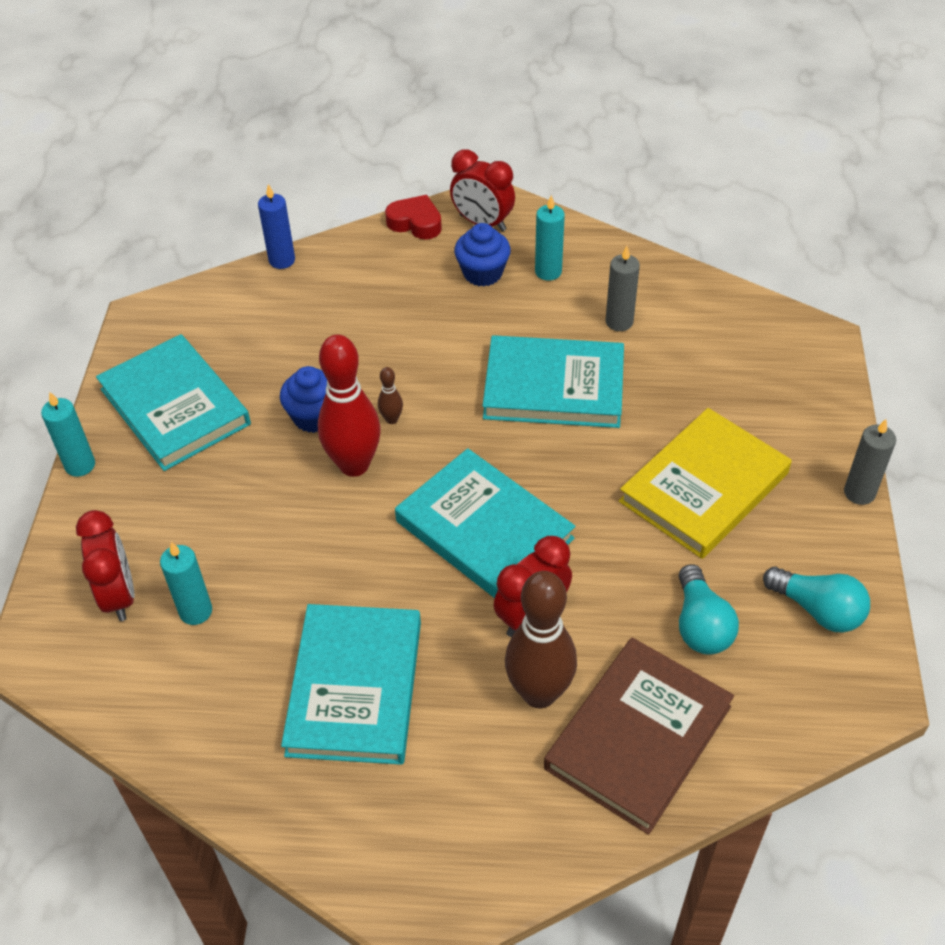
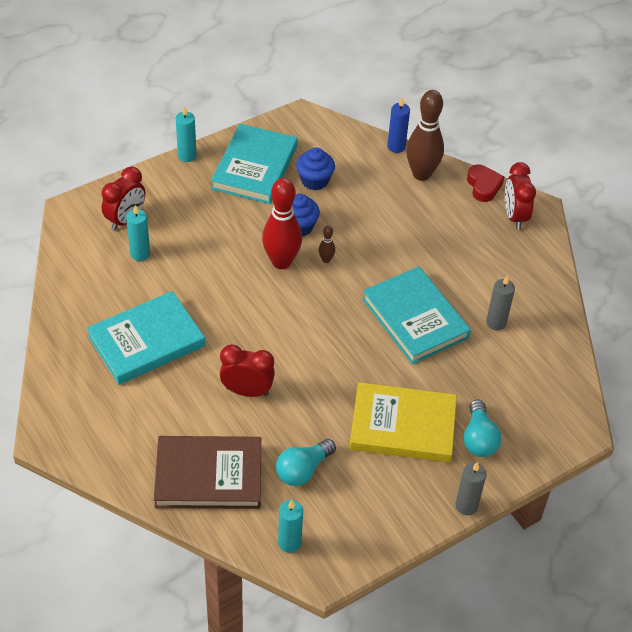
camera: 50 degrees right, 0 degrees up
turquoise book [395,448,575,598] -> none
blue cupcake [454,223,511,287] -> blue cupcake moved to [296,147,335,190]
brown bowling pin [505,571,577,708] -> brown bowling pin moved to [406,90,444,181]
turquoise candle [535,195,565,281] -> turquoise candle moved to [278,500,303,553]
turquoise light bulb [763,567,870,632] -> turquoise light bulb moved to [463,399,502,457]

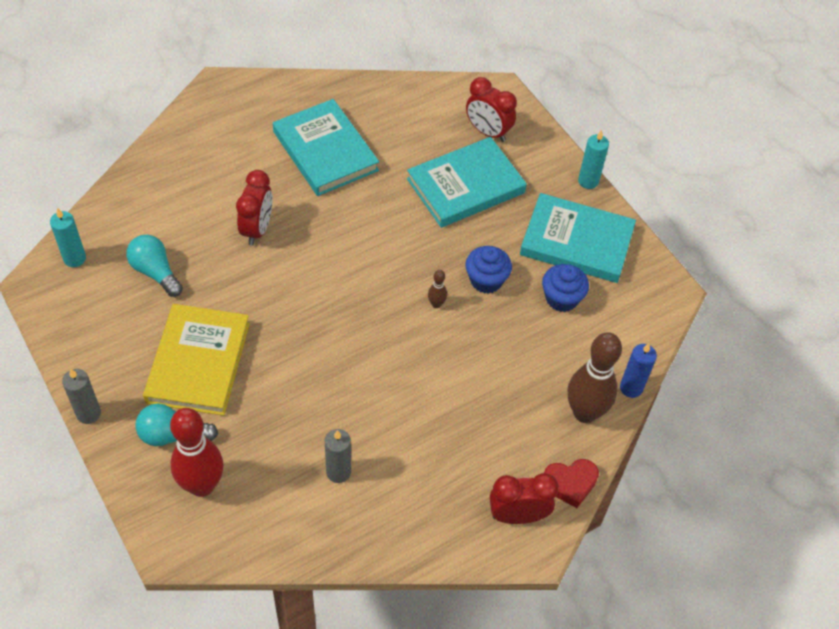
camera: 90 degrees right, 5 degrees up
turquoise candle [126,205,150,261] -> none
brown book [154,436,261,509] -> none
red bowling pin [262,178,302,269] -> red bowling pin moved to [170,408,223,497]
turquoise book [362,266,471,364] -> turquoise book moved to [407,137,527,228]

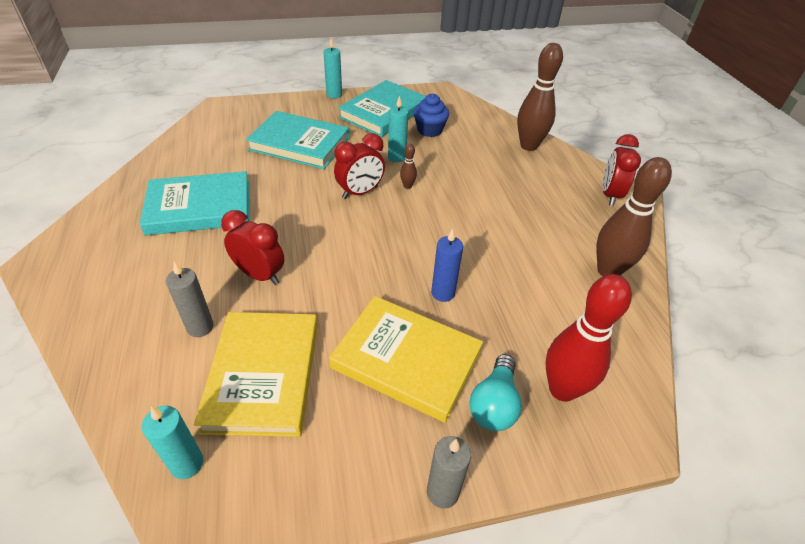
camera: 70 degrees left, 10 degrees down
turquoise light bulb [126,235,183,297] -> yellow book [194,312,318,437]
grey candle [325,429,351,483] -> grey candle moved to [166,261,214,337]
turquoise book [407,137,527,228] -> turquoise book turned 60 degrees counterclockwise [246,111,350,169]
red clock [466,77,517,142] -> red clock moved to [334,133,385,199]
blue cupcake [466,246,512,294] -> turquoise candle [388,96,409,162]
red heart [544,459,599,508] -> none
blue candle [620,343,657,398] -> blue candle moved to [431,228,463,302]
none -> brown bowling pin [597,157,672,276]

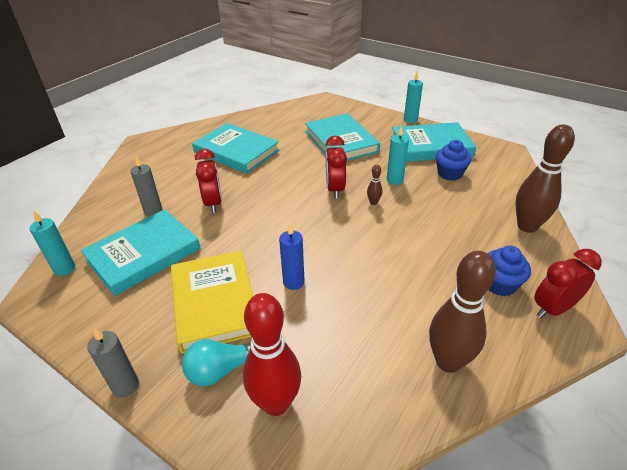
camera: 50 degrees right, 5 degrees down
yellow book [194,312,318,437] -> turquoise book [81,209,200,296]
red clock [334,133,385,199] -> red clock turned 75 degrees clockwise [325,136,347,199]
none -> blue cupcake [488,246,531,296]

